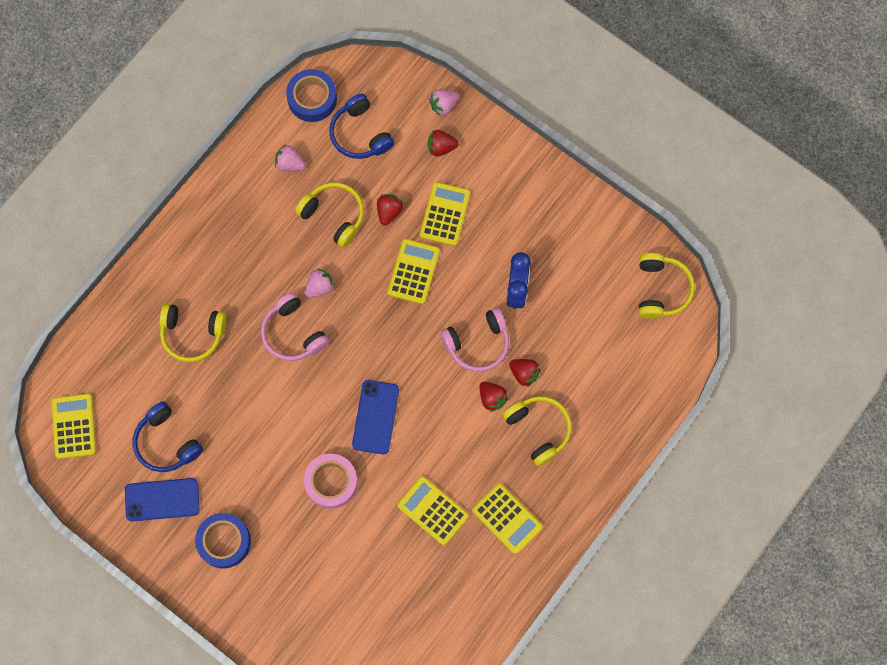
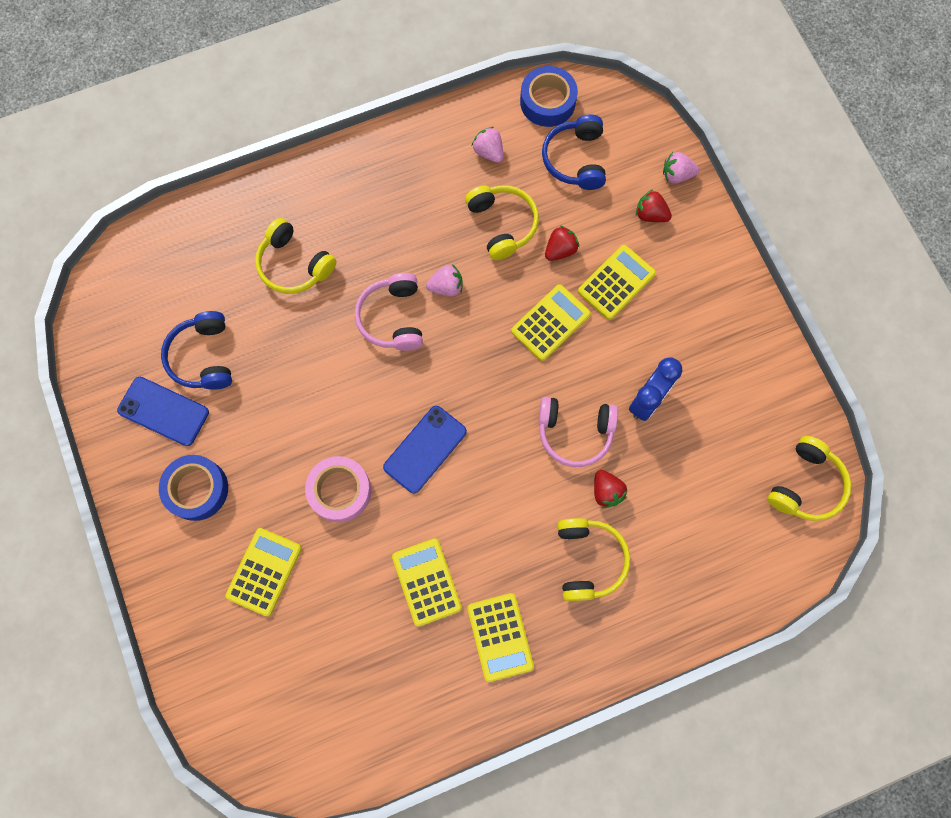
camera: 30 degrees right, 0 degrees up
yellow calculator [52,393,96,459] -> yellow calculator moved to [225,528,302,616]
red strawberry [480,382,509,412] -> none

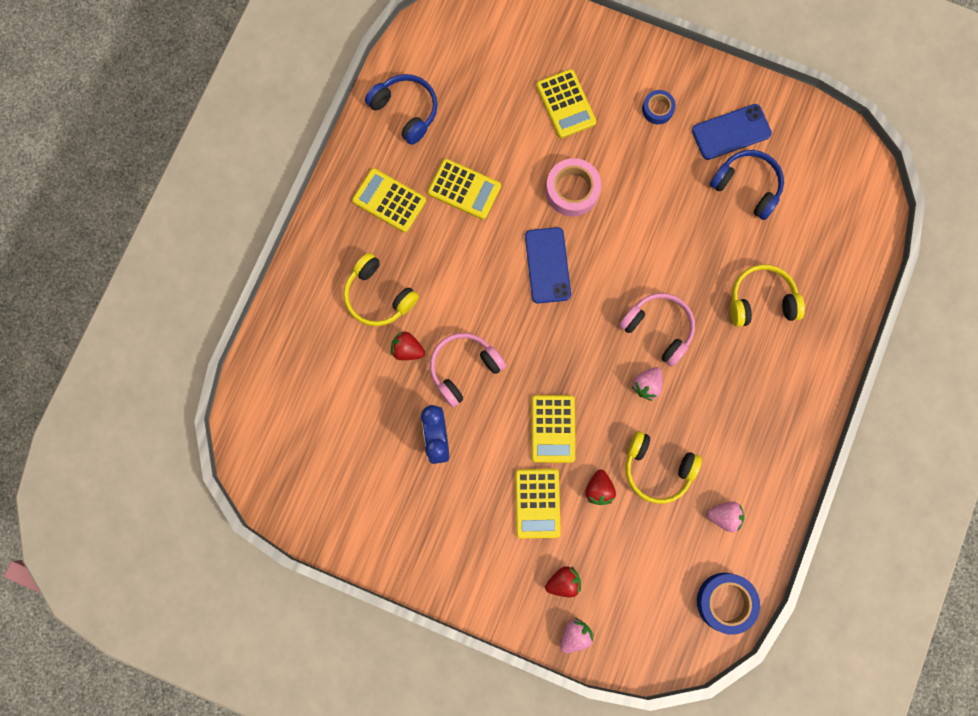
camera: 135 degrees right, 5 degrees up
blue tape [159,455,228,521] -> blue tape [642,90,676,124], size x0.60
blue headphones [542,114,606,190] -> blue headphones moved to [365,74,438,145]
yellow headphones [767,436,851,521] -> none

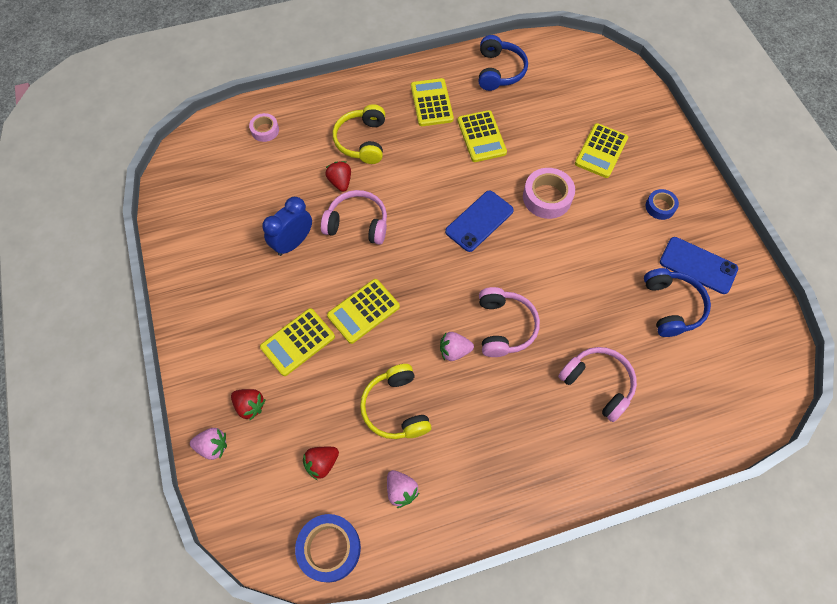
camera: 50 degrees right, 15 degrees down
red strawberry [585,470,616,505] -> red strawberry moved to [303,447,339,480]
yellow headphones [730,264,805,327] -> pink headphones [558,347,637,422]
none -> pink tape [249,113,279,142]

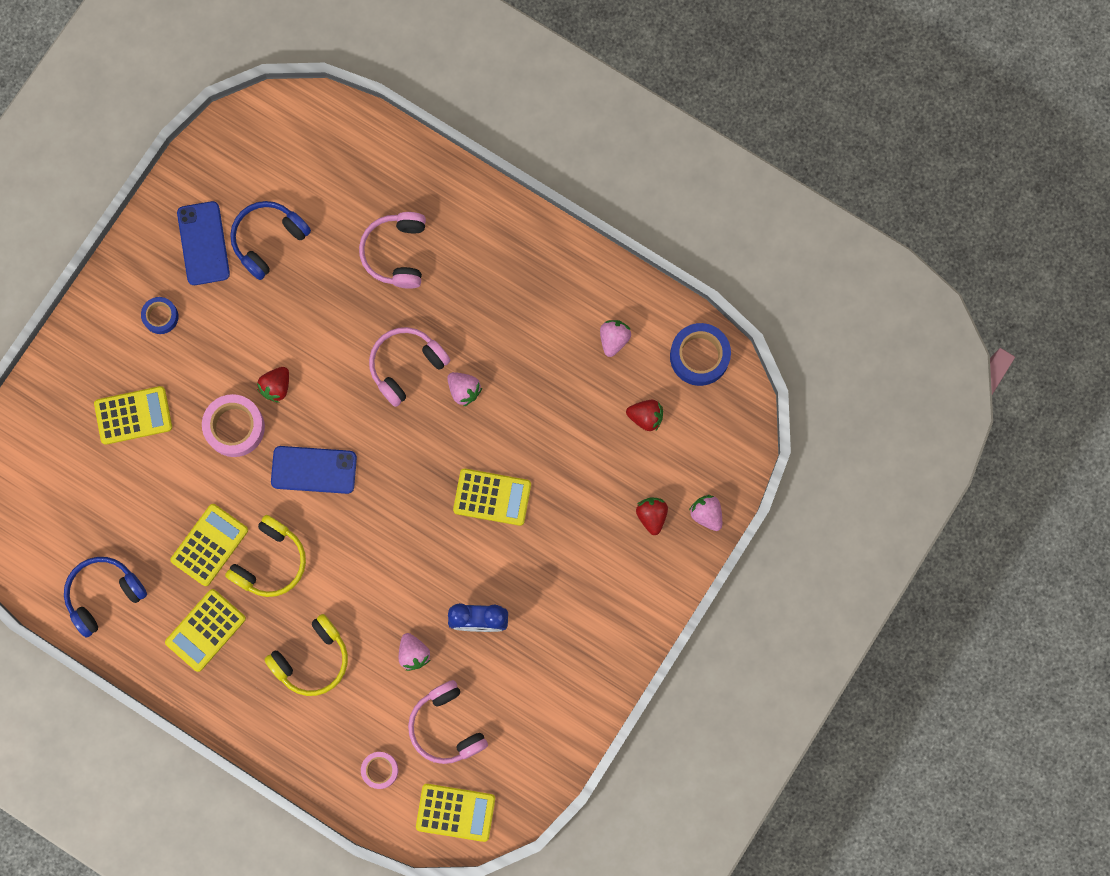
camera: 130 degrees left, 15 degrees up
yellow calculator [260,308,335,376] -> yellow calculator moved to [416,784,495,842]
pink headphones [321,190,387,245] -> pink headphones moved to [408,680,488,764]
red strawberry [325,161,351,192] -> red strawberry moved to [257,367,289,403]
yellow headphones [360,364,431,439] -> yellow headphones moved to [225,515,306,597]
none -> pink strawberry [399,633,430,671]

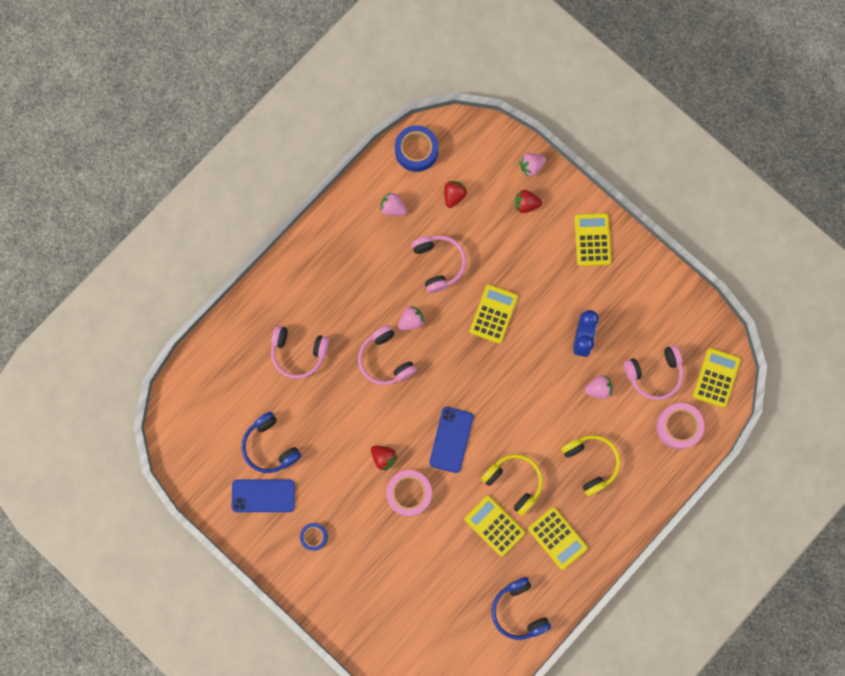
camera: 80 degrees left, 0 degrees up
yellow calculator [94,386,172,445] -> yellow calculator moved to [575,213,611,266]
pink tape [361,752,398,789] -> pink tape [656,403,704,449], size x1.68
none -> pink headphones [411,235,466,293]

